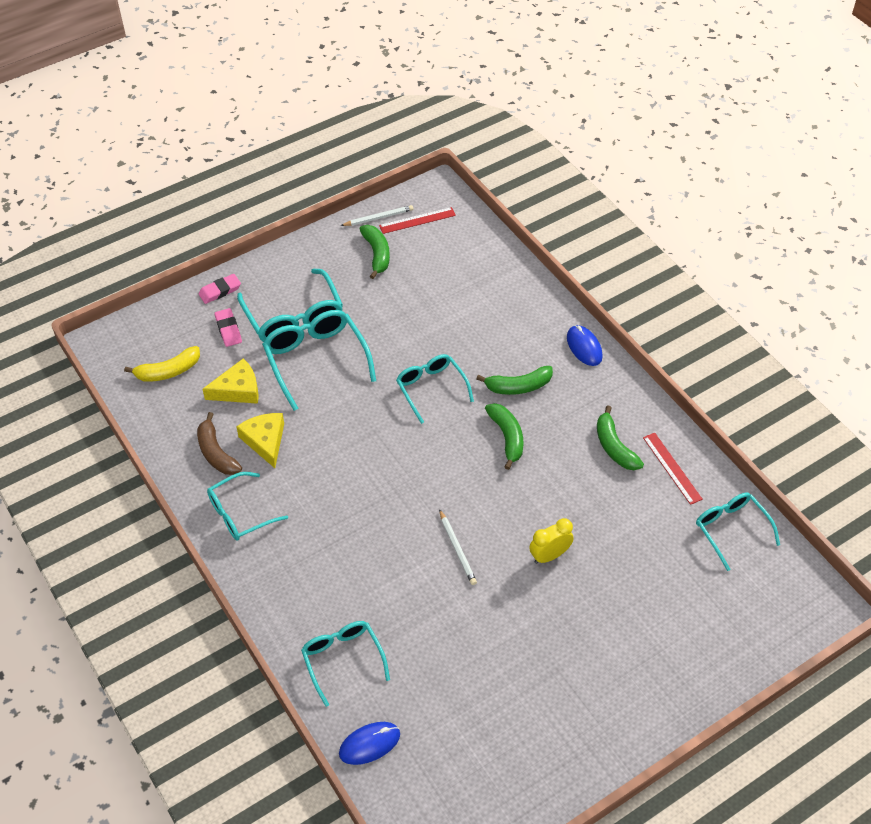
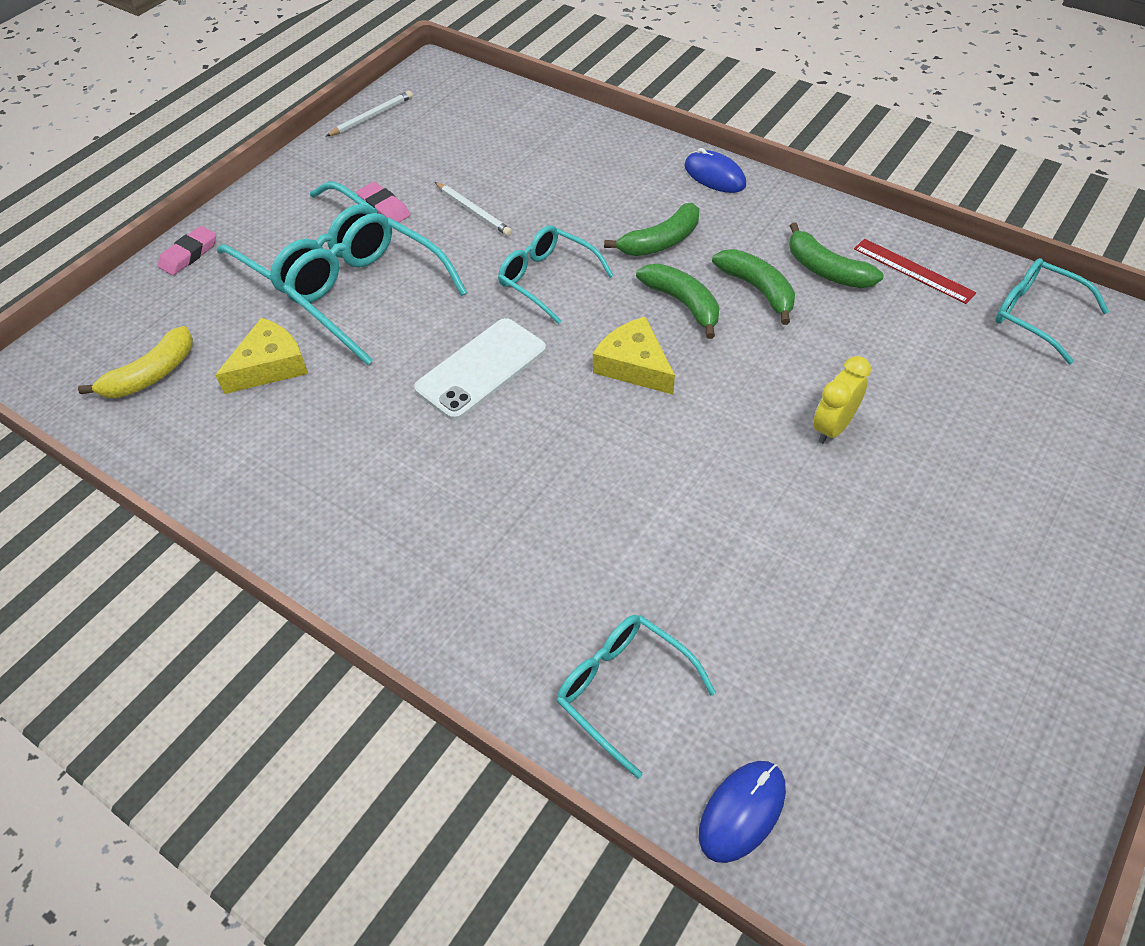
camera: 20 degrees left, 0 degrees up
brown banana [197,412,242,475] -> none
turquoise glasses [207,472,288,540] -> none
pink eraser [215,308,242,347] -> pink eraser moved to [356,182,410,223]
yellow cheese [236,413,284,468] -> yellow cheese moved to [593,317,675,394]
green banana [360,225,390,279] -> green banana moved to [712,249,795,325]
red ruler [379,207,456,234] -> none
white pencil [439,509,477,585] -> white pencil moved to [435,182,512,236]
none -> white phone [414,318,546,420]

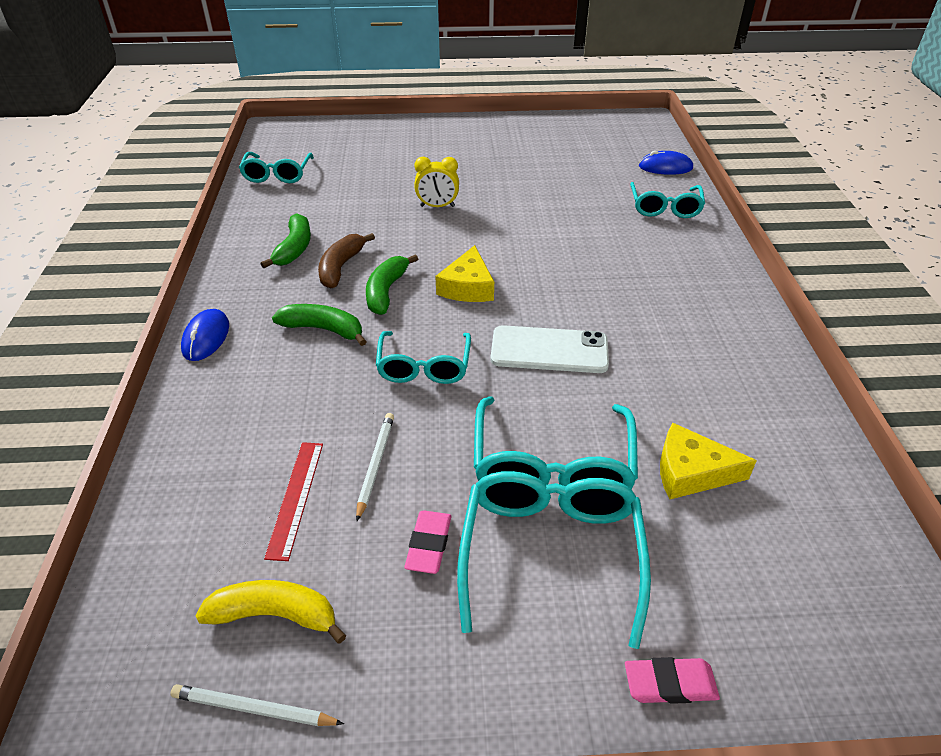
camera: 130 degrees left, 10 degrees down
yellow banana [78,326,193,398] -> yellow banana moved to [195,580,346,643]
green banana [712,249,795,325] -> brown banana [318,233,375,288]
red ruler [854,239,976,304] -> red ruler moved to [264,442,323,561]

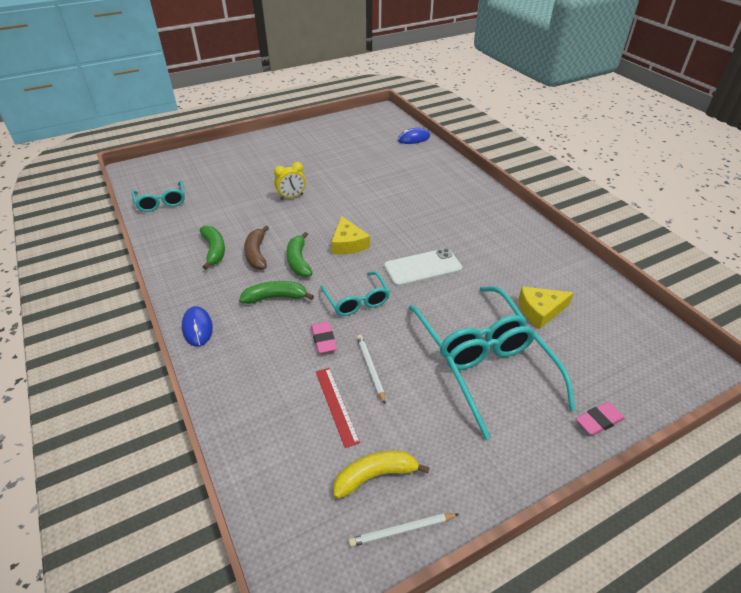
camera: 25 degrees left, 0 degrees up
pink eraser [404,510,451,574] -> pink eraser moved to [311,322,337,353]
turquoise glasses [630,182,705,218] -> none

